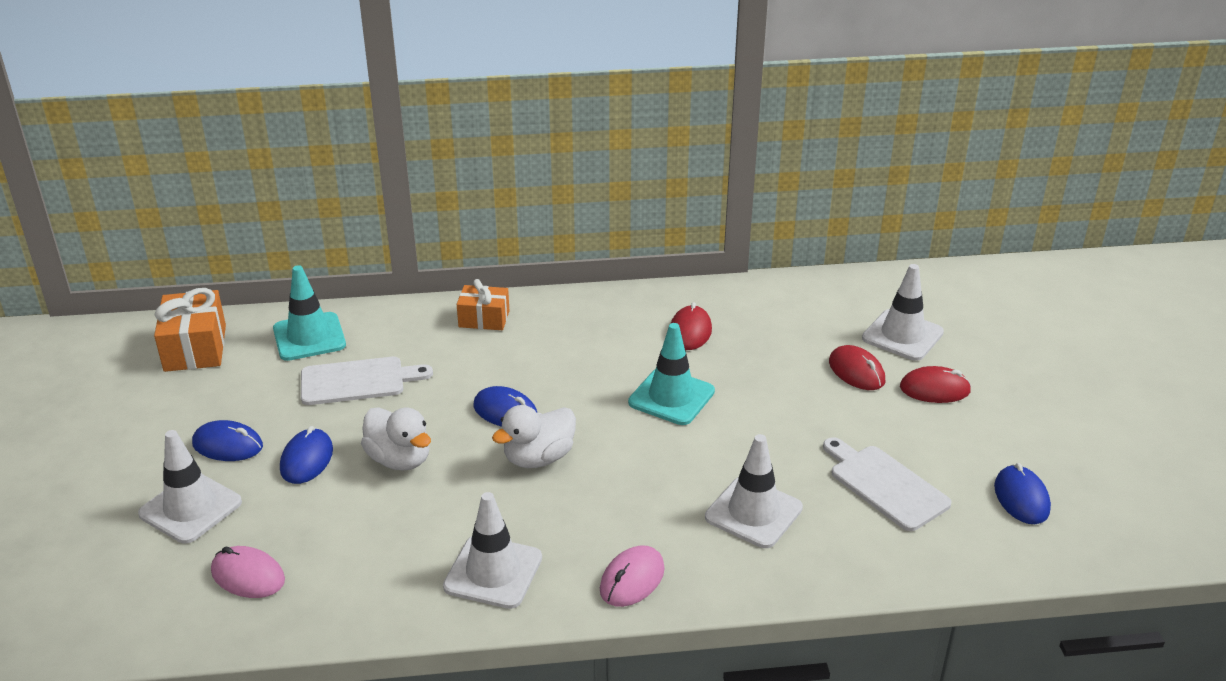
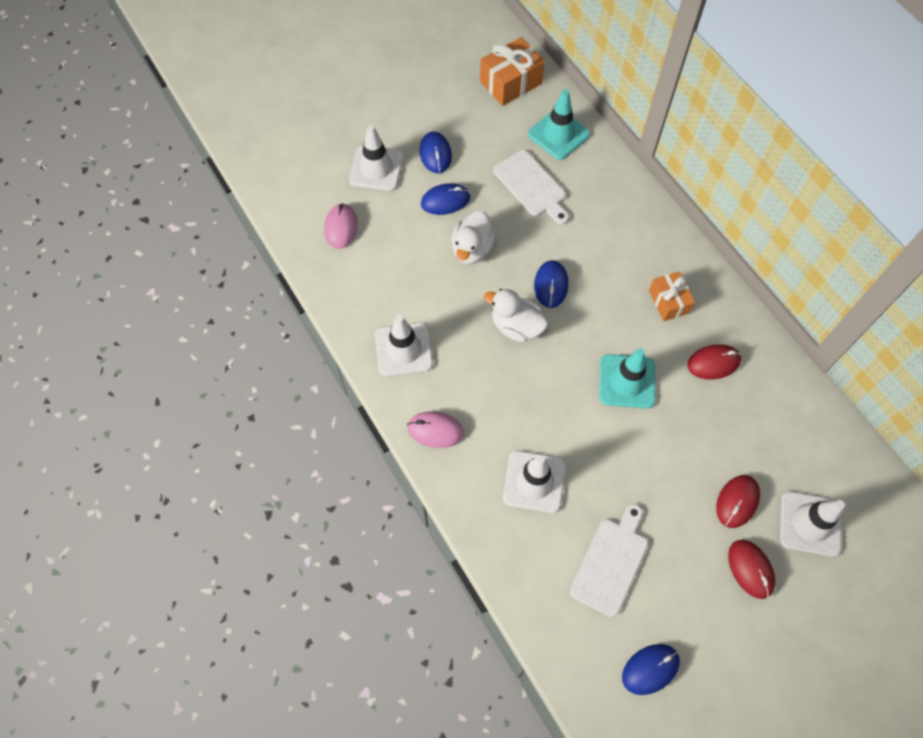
camera: 65 degrees right, 30 degrees up
orange gift [457,279,510,330] -> orange gift moved to [649,271,695,321]

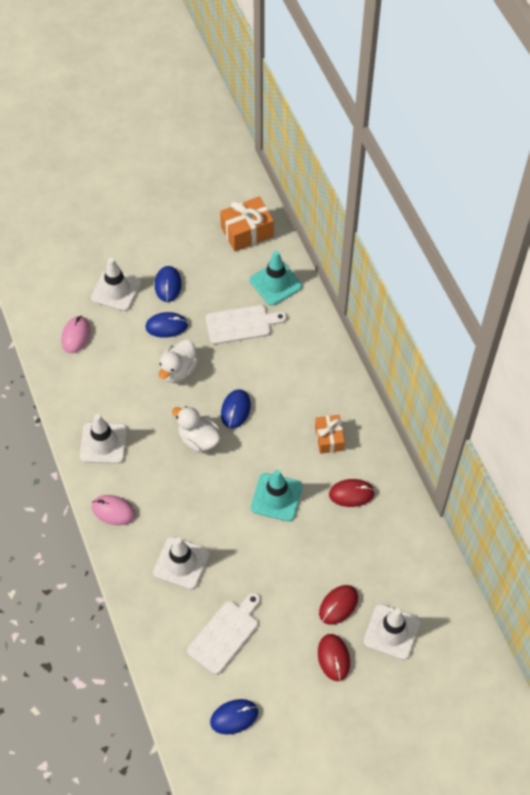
camera: 10 degrees right, 5 degrees down
white cutting board [493,150,569,224] -> white cutting board turned 75 degrees counterclockwise [206,305,287,344]

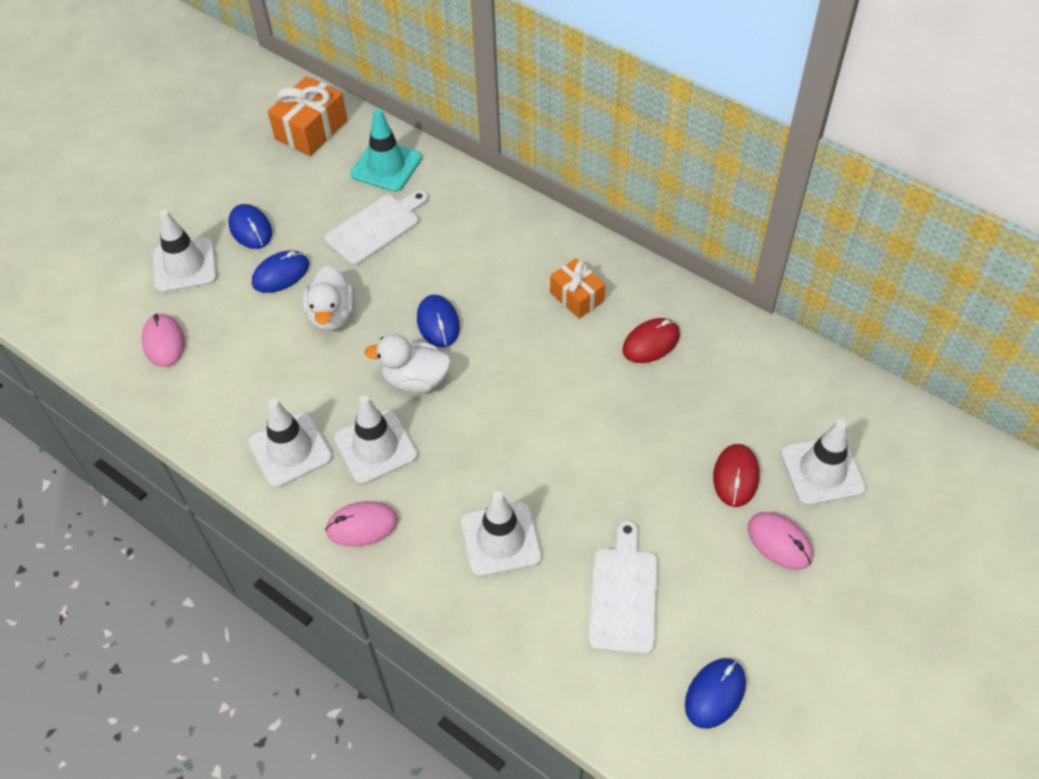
camera: 30 degrees left, 5 degrees down
turquoise traffic cone [251,470,303,521] -> none
red mouse [318,634,350,681] -> pink mouse [748,512,813,570]
none -> white traffic cone [334,396,418,484]

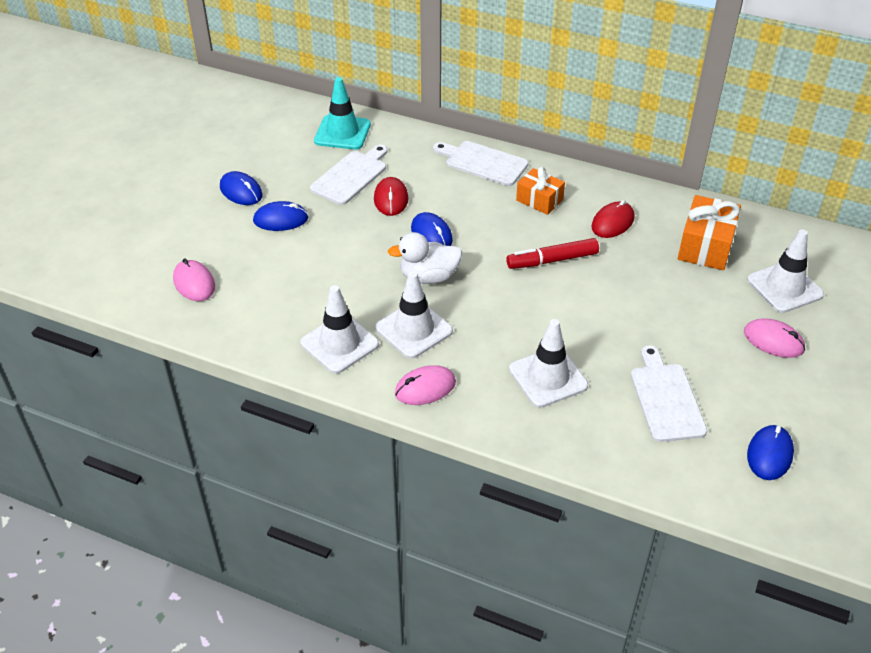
camera: 15 degrees left, 10 degrees down
white traffic cone [153,210,217,293] -> none
blue mouse [252,251,309,293] -> blue mouse turned 45 degrees clockwise [253,201,308,231]
orange gift [267,76,348,156] -> orange gift moved to [678,195,741,270]
white duck [303,265,355,332] -> none
red mouse [713,444,759,507] -> red mouse moved to [374,177,408,216]
none -> white cutting board [433,141,528,186]
none -> red marker [506,238,599,269]

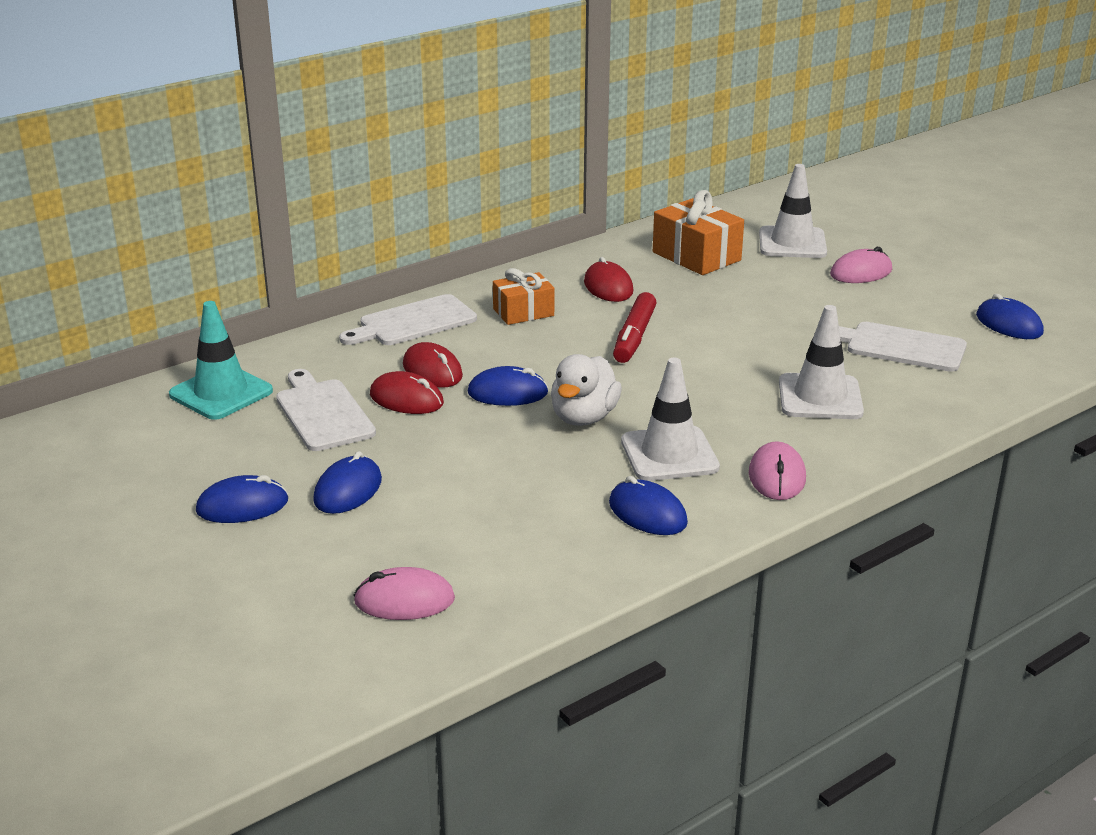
camera: 60 degrees left, 15 degrees down
white traffic cone [300,285,379,374] -> blue mouse [609,476,688,535]
none -> red mouse [403,342,463,388]

